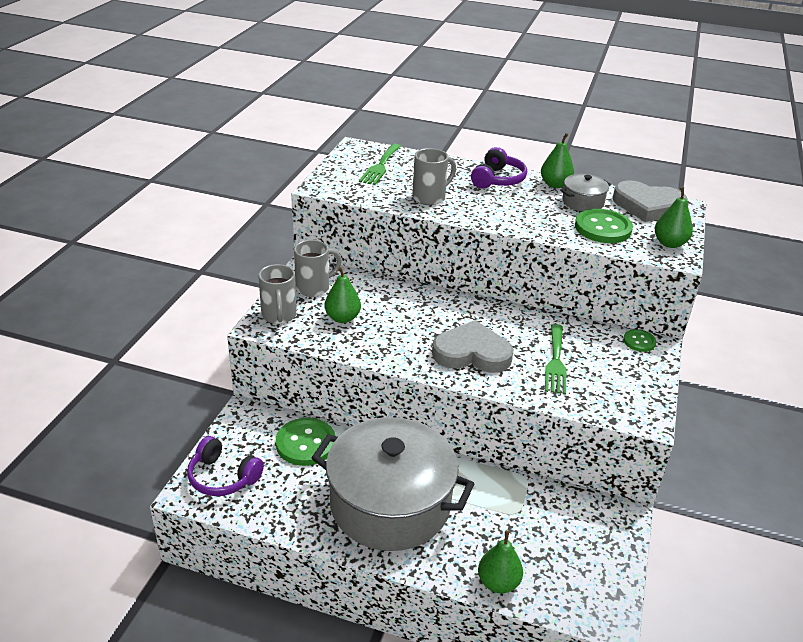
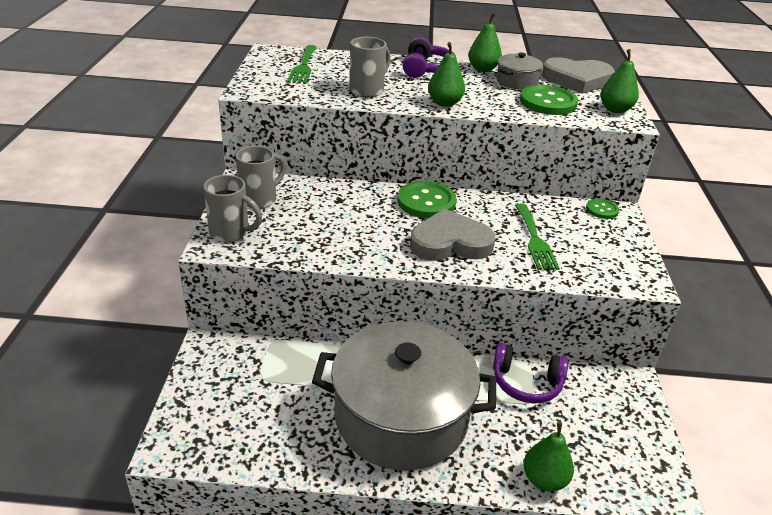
camera: 15 degrees left, 0 degrees up
purple headphones [187,436,264,496] -> purple headphones moved to [493,343,568,404]
grey mug [258,264,297,324] -> grey mug turned 45 degrees counterclockwise [203,175,262,242]
green button [276,418,336,466] -> green button moved to [397,181,456,218]
green pear [325,267,361,323] -> green pear moved to [428,42,465,107]

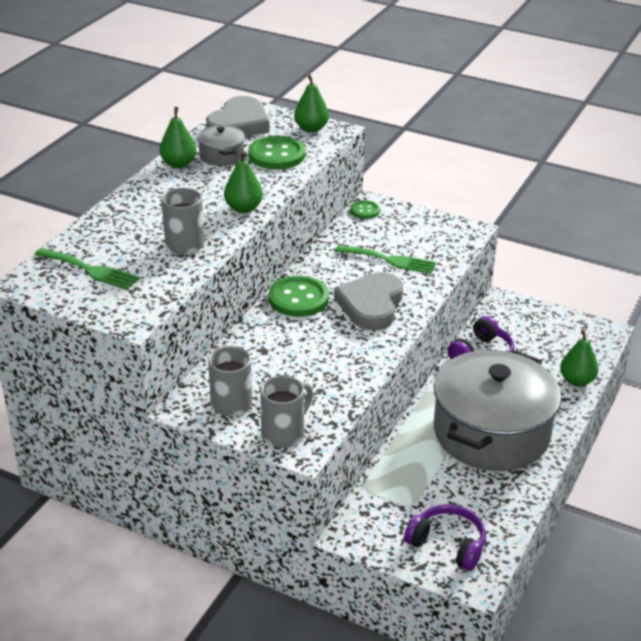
camera: 65 degrees left, 0 degrees up
purple headphones [403,37,453,78] -> purple headphones moved to [404,504,486,571]

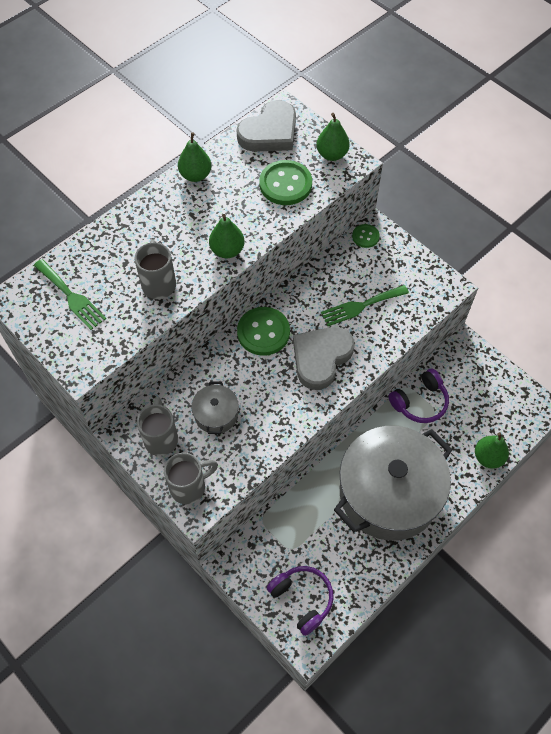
camera: 20 degrees right, 25 degrees up
grey pot [197,125,245,166] -> grey pot moved to [191,381,239,434]
green fork [335,245,436,274] -> green fork turned 120 degrees clockwise [321,285,409,326]

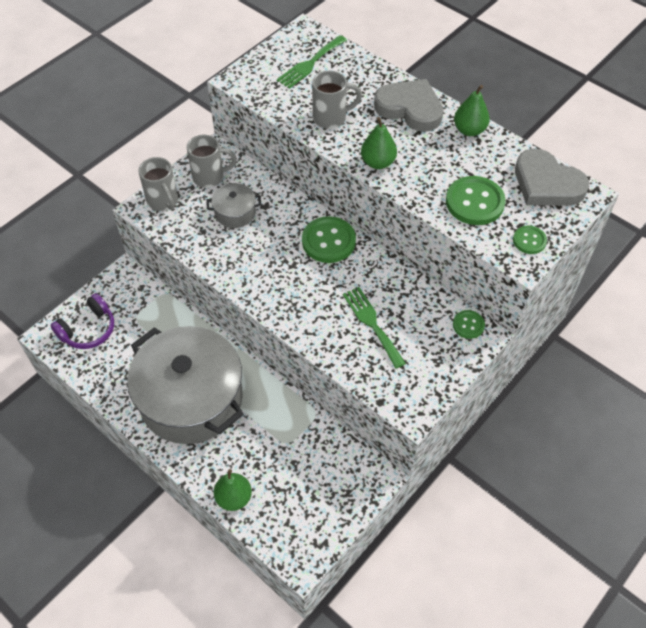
camera: 85 degrees right, 5 degrees down
grey heart [293,327,354,390] -> grey heart moved to [374,79,444,132]
green pear [316,113,350,161] -> green button [513,226,547,254]
purple headphones [388,368,449,423] -> none

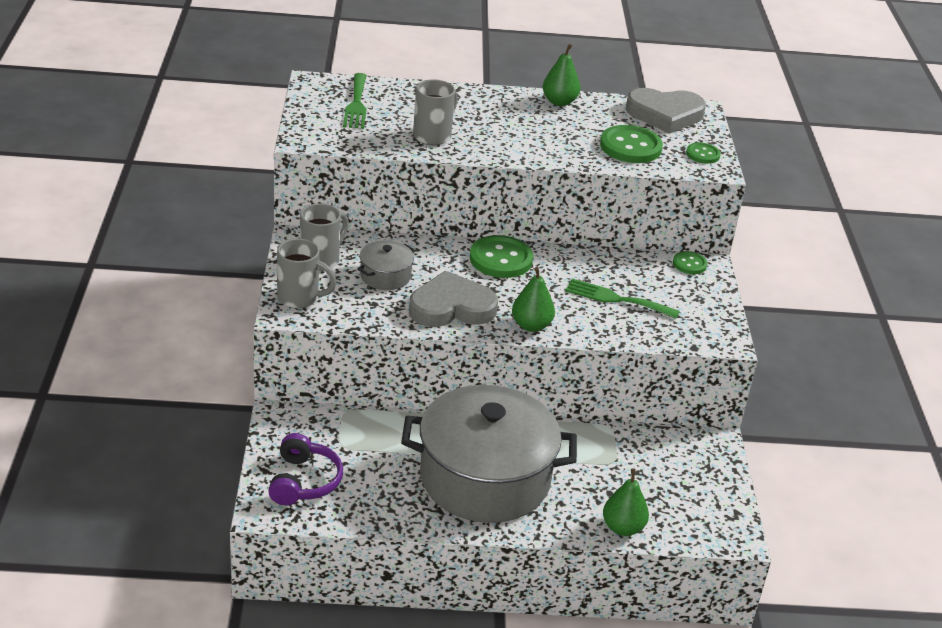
camera: 45 degrees left, 20 degrees down
green pear [361,117,397,169] -> green pear moved to [512,267,555,332]
grey heart [374,79,444,132] -> grey heart moved to [409,271,498,327]

